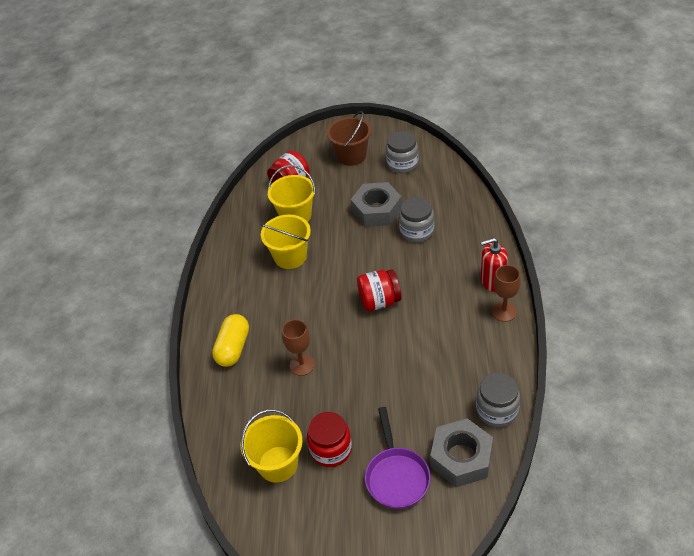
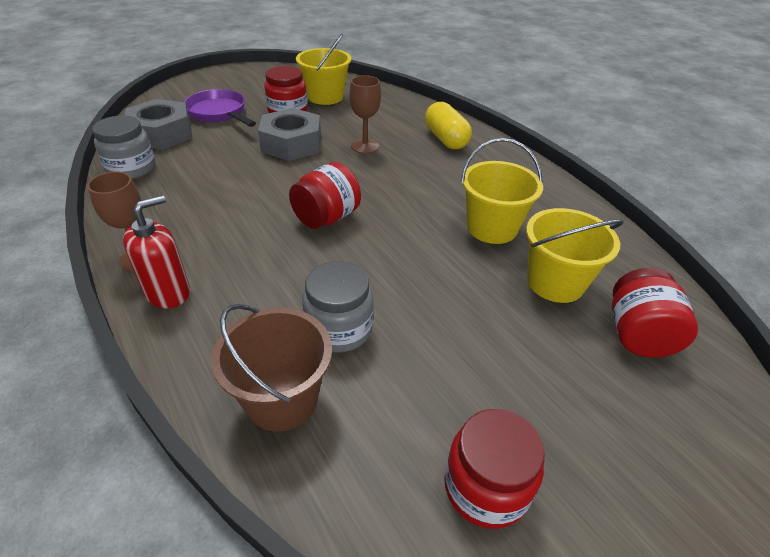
camera: 140 degrees right, 5 degrees down
brown bucket [327,111,372,166] -> brown bucket moved to [211,304,332,432]
grey nut [351,182,402,227] -> grey nut moved to [258,108,321,161]
grey jar [386,131,419,173] -> red jar [444,409,545,529]

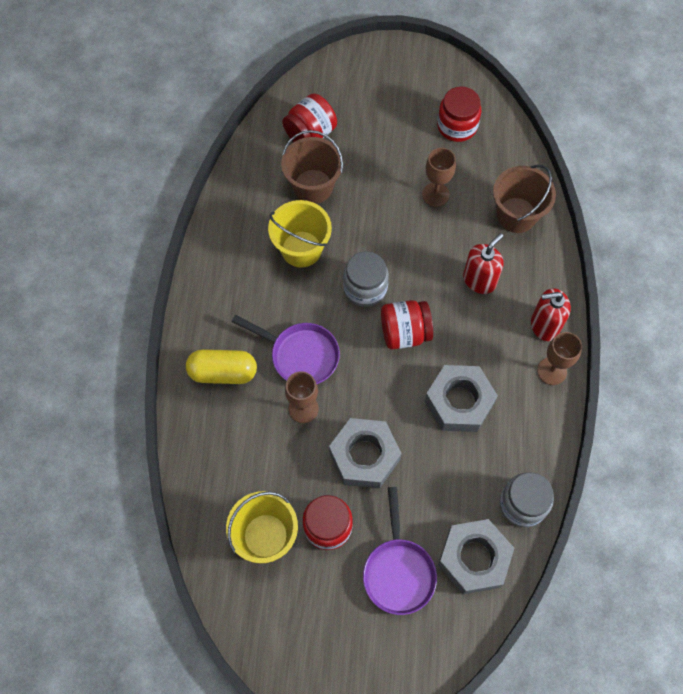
camera: 140 degrees left, 25 degrees up
grey jar [302,261,374,353] -> grey jar moved to [343,251,389,307]
yellow capsule [425,102,472,149] -> yellow capsule turned 75 degrees clockwise [186,349,257,384]
yellow bucket [526,208,624,303] -> brown bucket [281,130,343,204]
none -> purple pan [231,315,340,384]
none -> brown goblet [422,148,456,207]
none -> grey nut [425,365,498,432]
none -> red soap dispenser [463,233,504,294]

